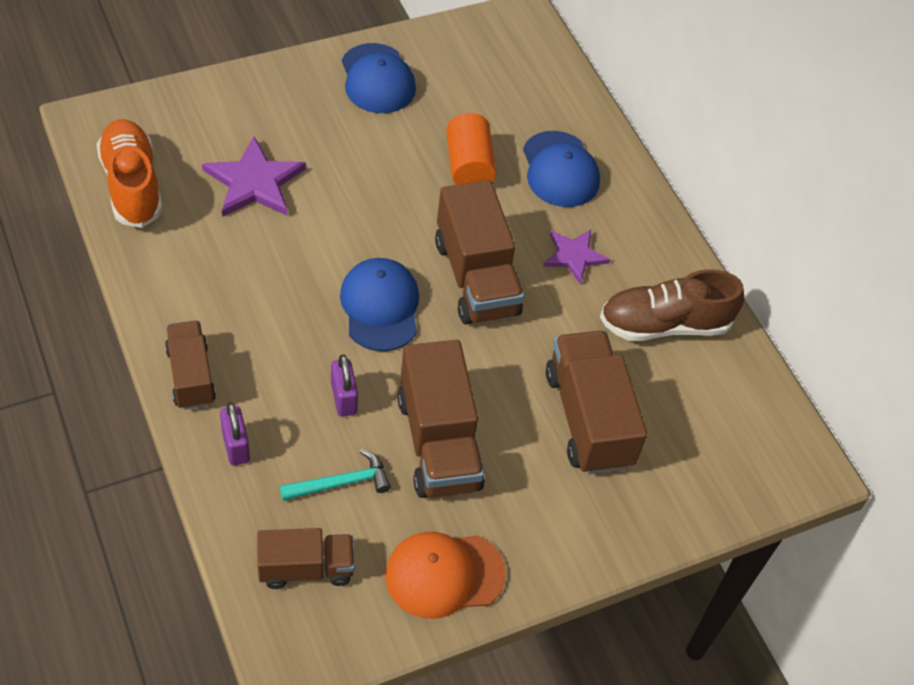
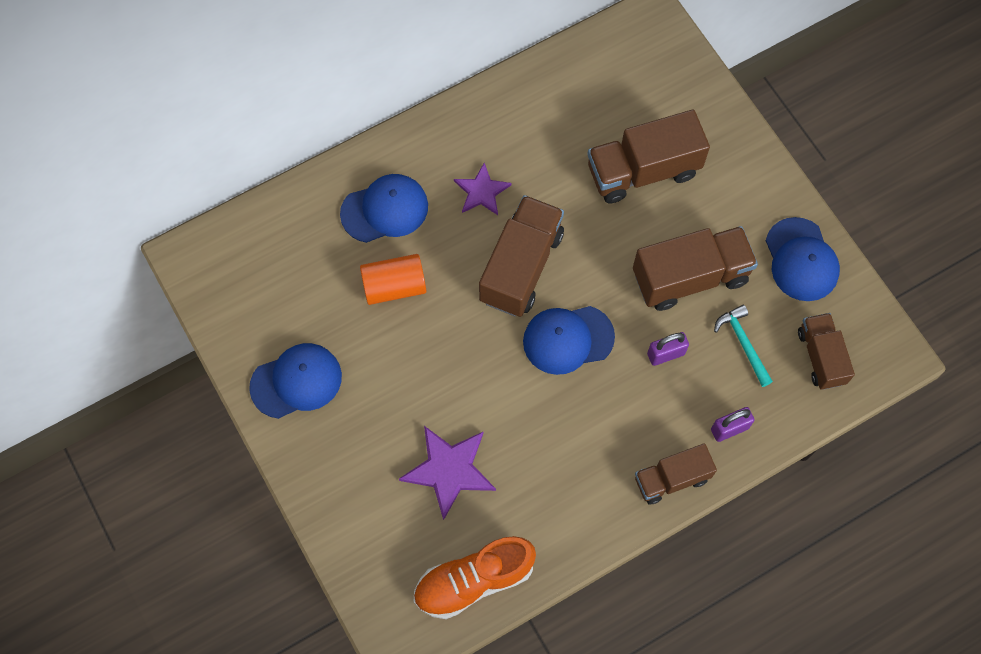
camera: 90 degrees left, 15 degrees up
orange cap [385,532,506,619] -> blue cap [766,217,840,301]
brown truck [435,180,524,324] -> brown truck turned 45 degrees counterclockwise [479,195,564,317]
brown shoe [600,269,744,341] -> none

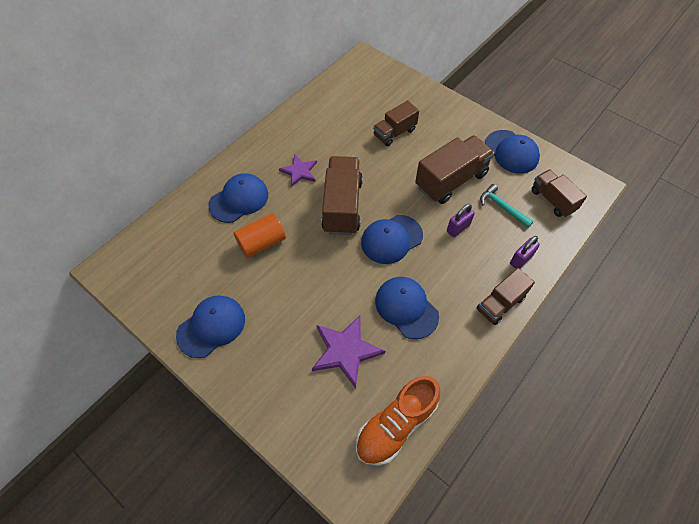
camera: 20 degrees left, 10 degrees down
brown truck [587,110,710,204] -> brown truck [373,100,419,146], size x0.62
none -> blue cap [375,277,439,339]

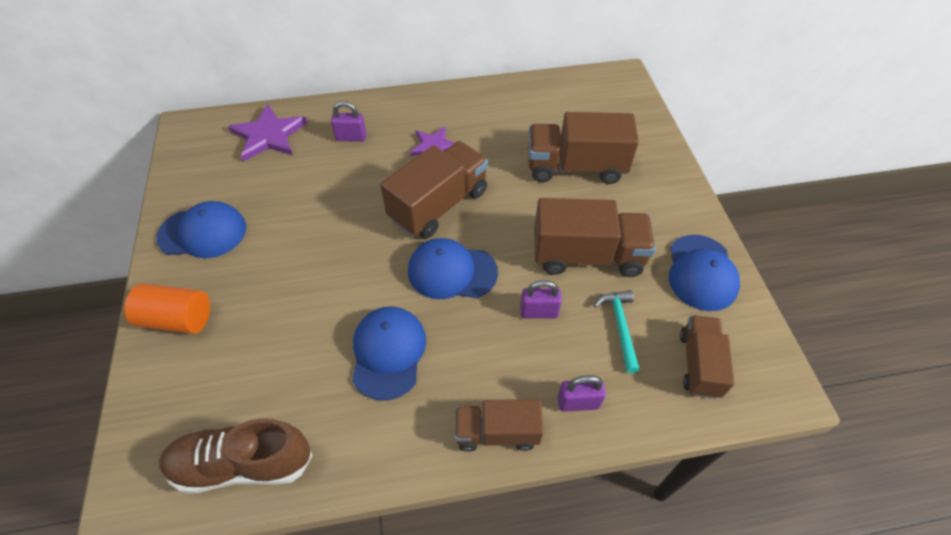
camera: 40 degrees right, 5 degrees down
blue cap [208,173,268,223] -> purple padlock [331,101,366,142]
orange cylinder [234,213,286,258] -> orange cylinder moved to [124,284,210,334]
purple star [312,315,385,388] -> purple star moved to [228,104,308,162]
orange shoe [356,376,440,466] -> brown shoe [159,418,313,494]
brown truck [373,100,419,146] -> brown truck [528,112,639,184], size x1.61

